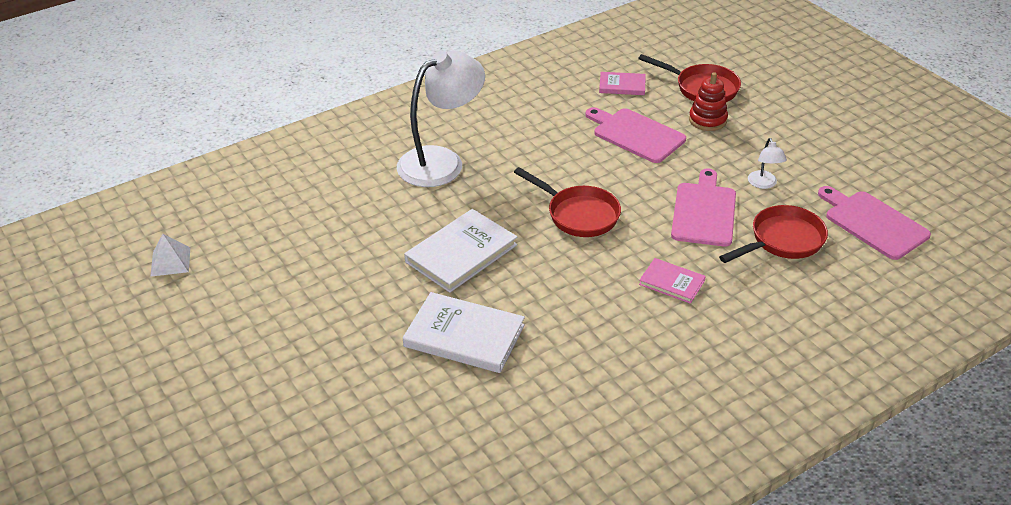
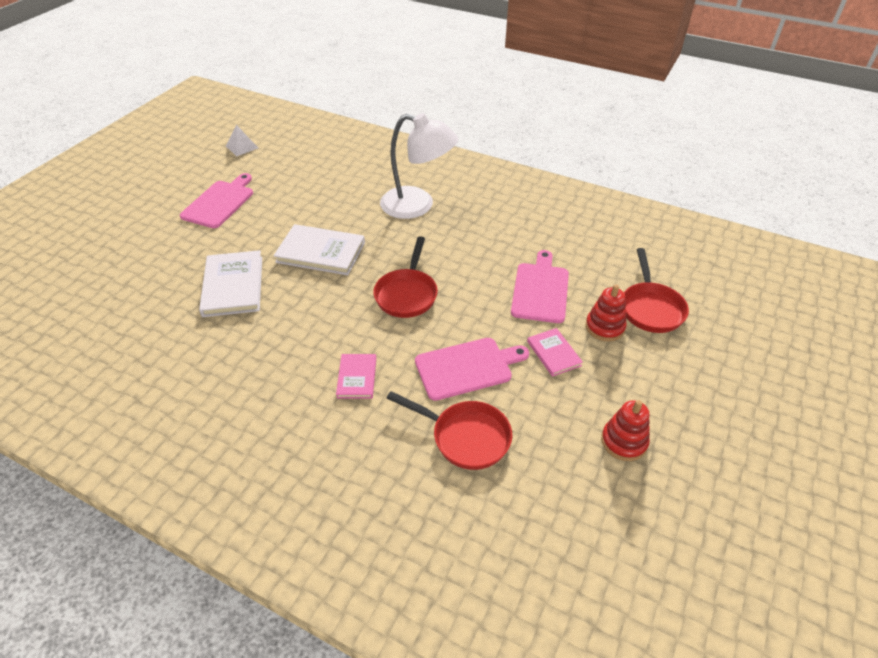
camera: 60 degrees right, 5 degrees up
pink book [599,72,646,95] -> pink book moved to [527,328,583,377]
white lamp [748,138,787,189] -> none
pink cutting board [818,186,931,260] -> pink cutting board moved to [180,173,253,228]
none -> red stacking toy [601,400,650,461]

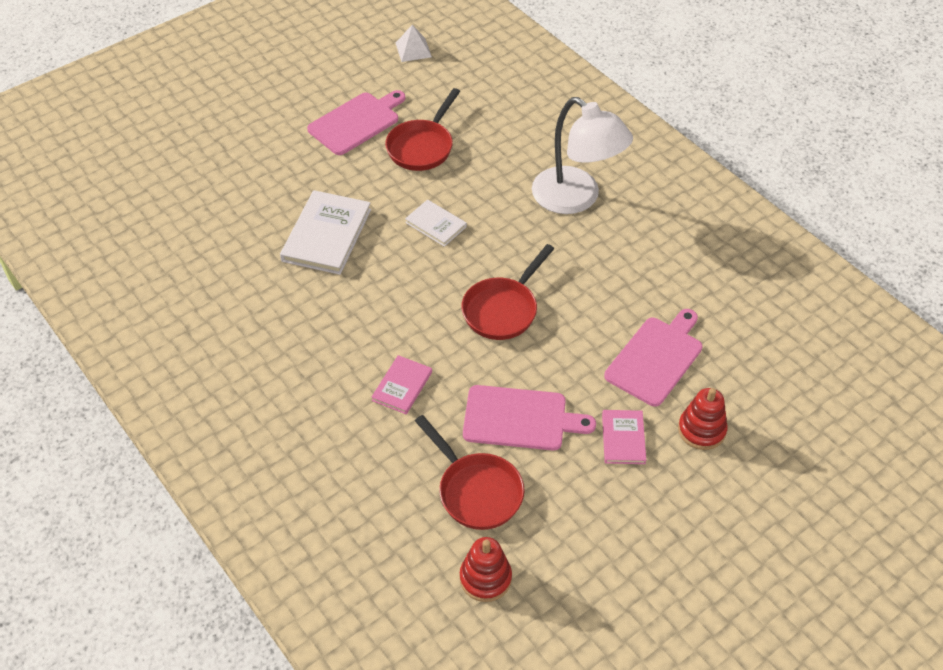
camera: 25 degrees right, 5 degrees up
white book [274,224,365,275] -> white book [405,199,467,247], size x0.57
red stacking toy [601,400,650,461] -> red stacking toy moved to [460,537,512,602]
red pan [624,248,689,333] -> red pan moved to [385,88,460,171]

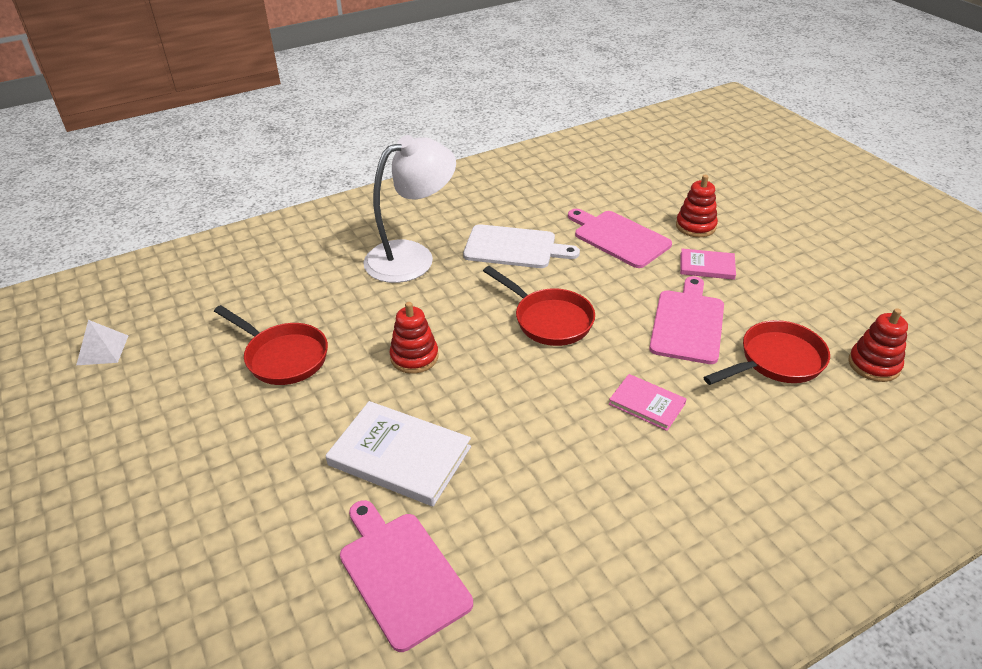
camera: 80 degrees left, 10 degrees down
pink cutting board [307,90,405,155] -> pink cutting board moved to [340,500,473,652]
white book [405,199,467,247] -> red stacking toy [389,302,439,374]
none -> white cutting board [463,224,580,268]

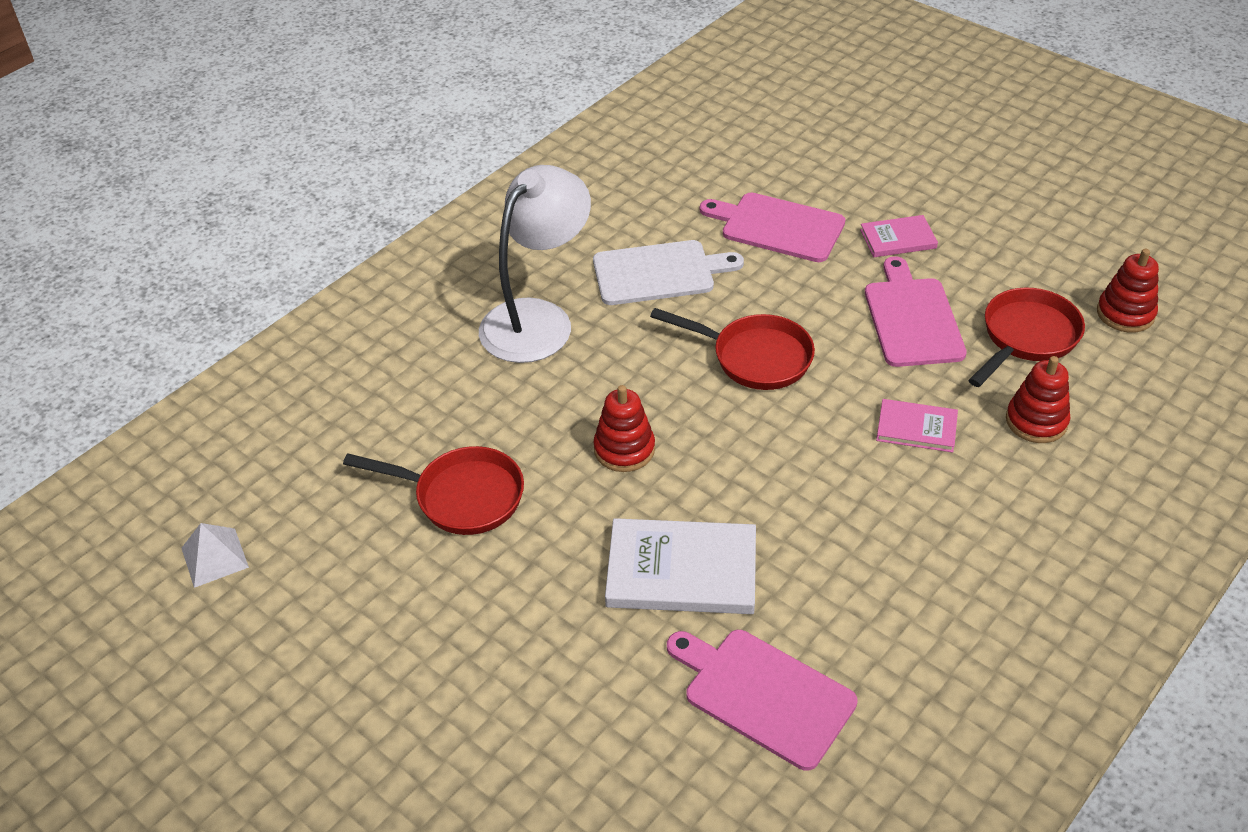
camera: 20 degrees left, 5 degrees up
red stacking toy [676,175,718,237] -> red stacking toy moved to [1006,356,1070,443]

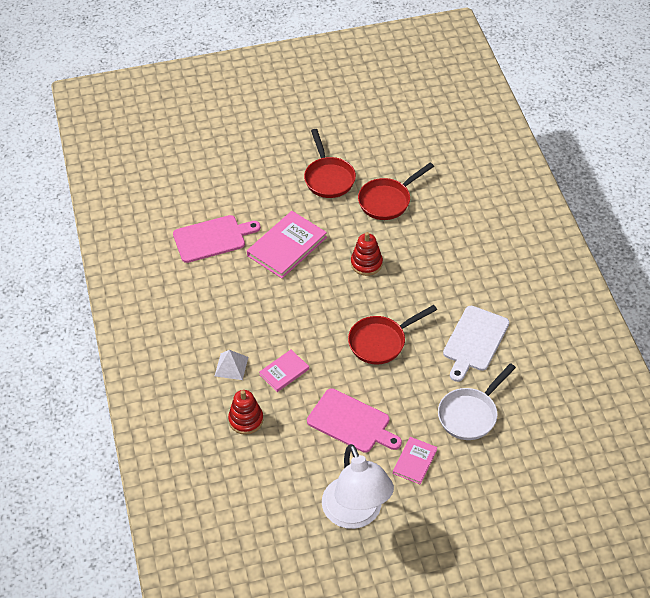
camera: 125 degrees right, 5 degrees up
white pyramid [182,523,249,588] -> white pyramid moved to [215,350,248,380]
white lamp [479,165,591,363] -> white lamp moved to [322,444,394,529]
white book [605,518,756,614] -> pink book [247,211,327,279]
pink cutting board [700,193,845,262] -> white pan [438,363,516,440]
red pan [968,288,1085,387] -> red pan moved to [304,129,356,198]
red stacking toy [1097,249,1159,333] -> none

